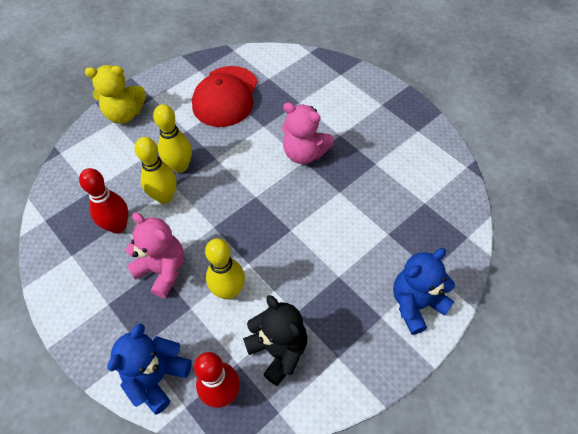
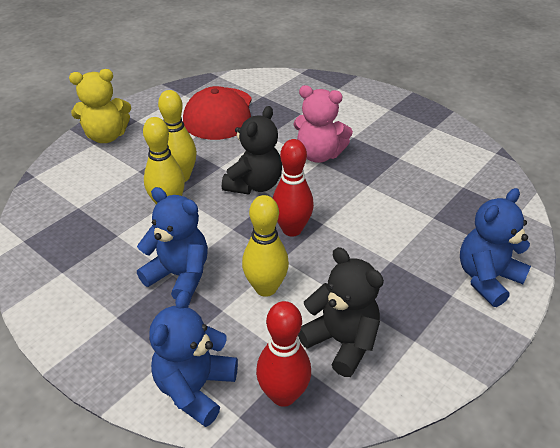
camera: 10 degrees left, 15 degrees down
red bowling pin [79,168,128,233] -> red bowling pin moved to [273,139,314,237]
pink teddy bear [125,212,184,298] -> blue teddy bear [137,187,208,300]
none -> black teddy bear [222,106,282,195]

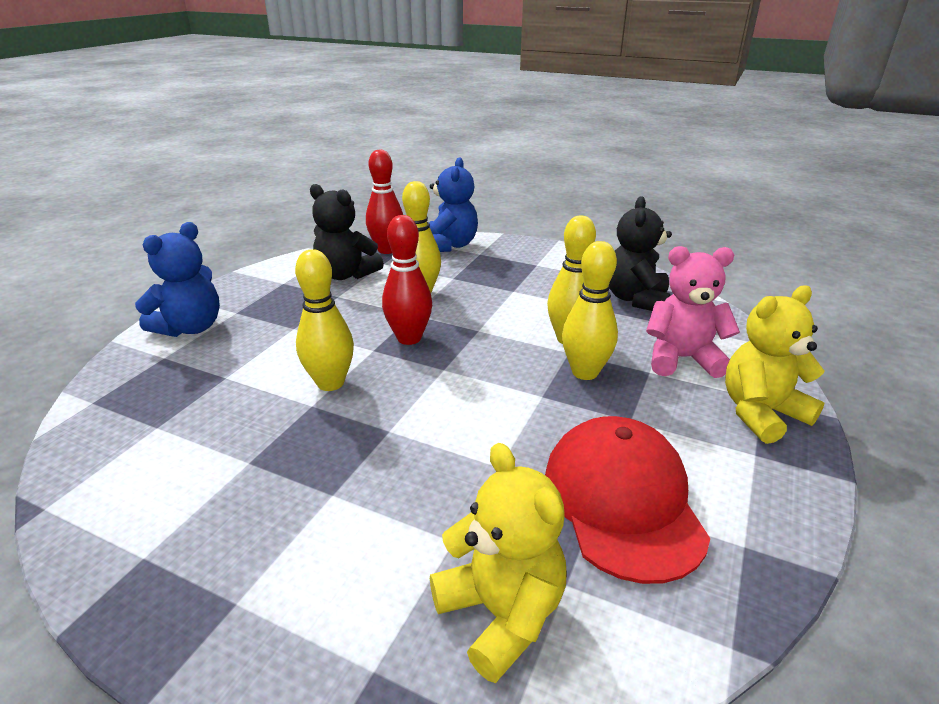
camera: 165 degrees right, 10 degrees down
blue teddy bear [137,187,208,300] -> none
black teddy bear [222,106,282,195] -> black teddy bear moved to [609,196,672,311]
pink teddy bear [293,85,353,163] -> pink teddy bear moved to [646,246,740,378]
none -> yellow bowling pin [295,249,354,391]
none -> yellow teddy bear [430,443,567,683]

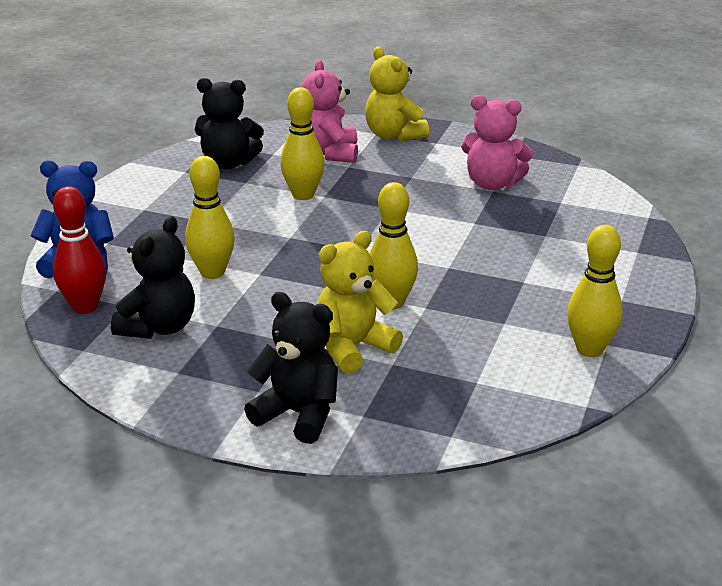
camera: 95 degrees left, 0 degrees up
blue teddy bear [135,222,220,337] -> black teddy bear [244,292,338,444]
red bowling pin [382,215,432,345] -> none
yellow teddy bear [430,443,567,683] -> yellow teddy bear moved to [316,231,403,373]
red cap [545,416,710,584] -> pink teddy bear [461,95,533,190]
yellow bowling pin [562,241,618,380] -> yellow bowling pin moved to [567,225,623,357]

